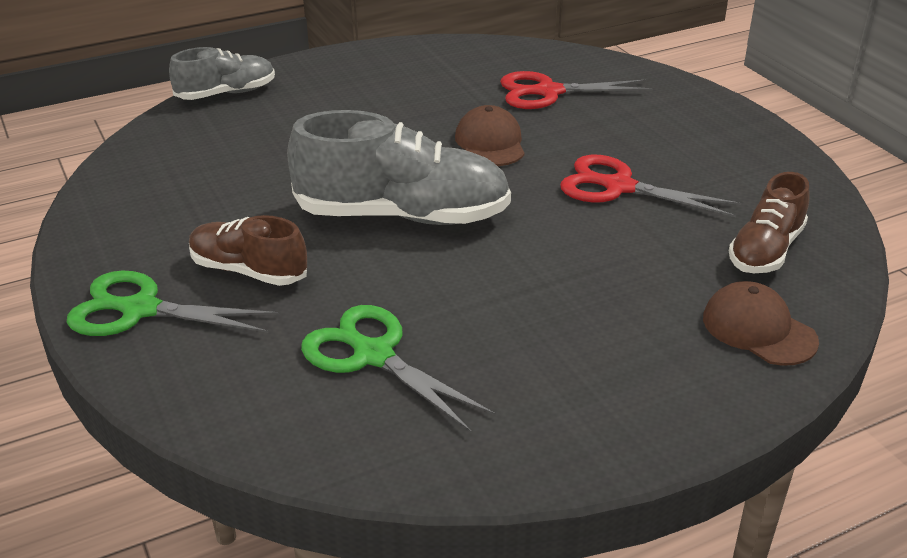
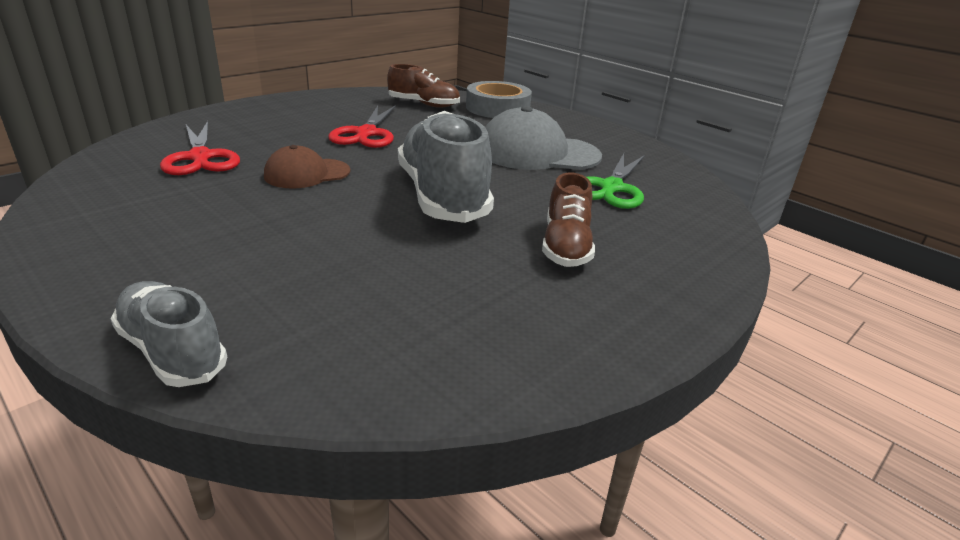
camera: 110 degrees left, 5 degrees down
green scissors [66,270,279,336] -> none
brown cap [703,281,819,366] -> grey tape [466,81,532,118]
none -> grey cap [485,106,602,170]

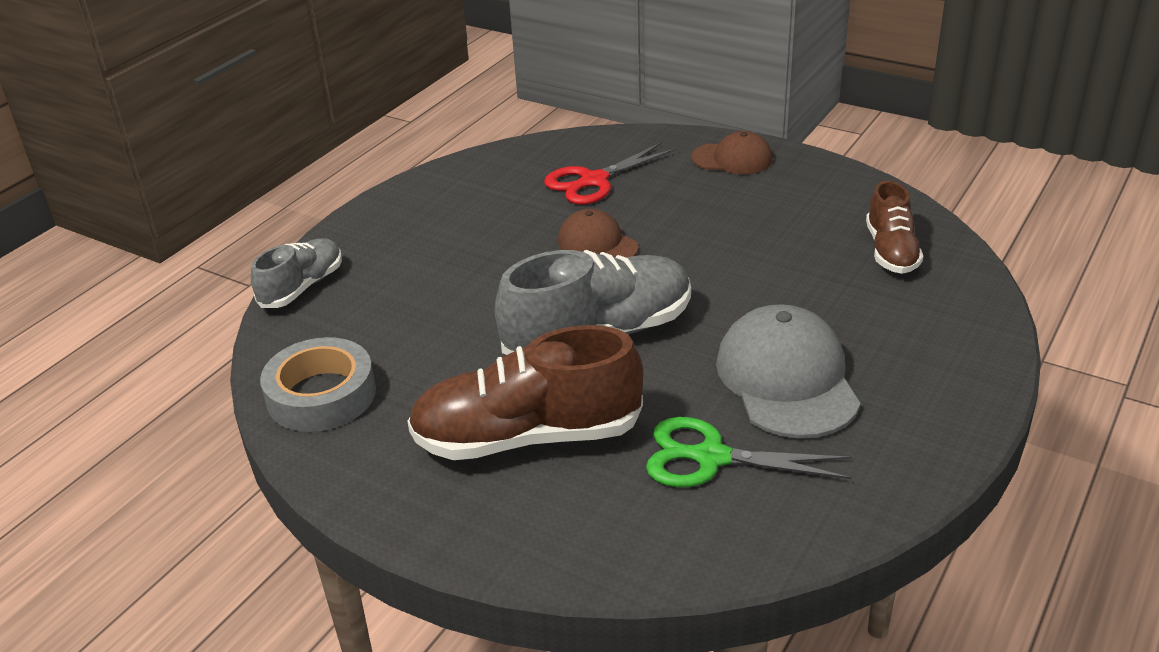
camera: 80 degrees right, 5 degrees up
red scissors [328,105,396,148] -> none
grey tape [466,81,532,118] -> grey tape moved to [260,337,376,432]
brown shoe [542,173,595,267] -> brown shoe [407,325,643,460], size x1.74
none -> brown cap [692,131,773,174]

